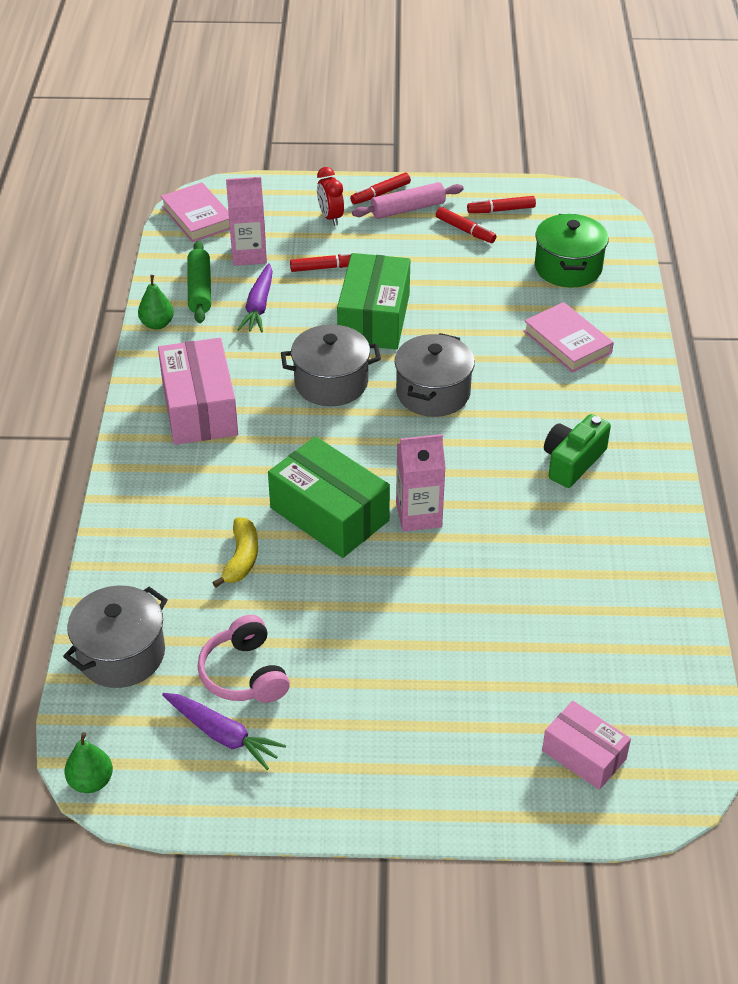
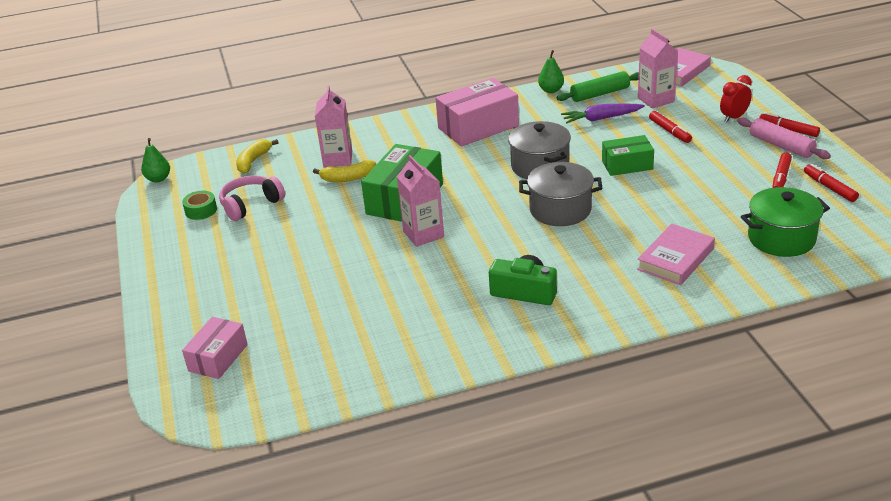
camera: 75 degrees right, 10 degrees down
grey pot [63,586,168,688] -> yellow banana [236,139,279,173]
purple carrot [162,693,286,770] -> green tape [182,191,217,220]
green box [337,253,410,350] -> green box [602,135,654,176], size x0.60
none -> pink carton [315,86,352,167]

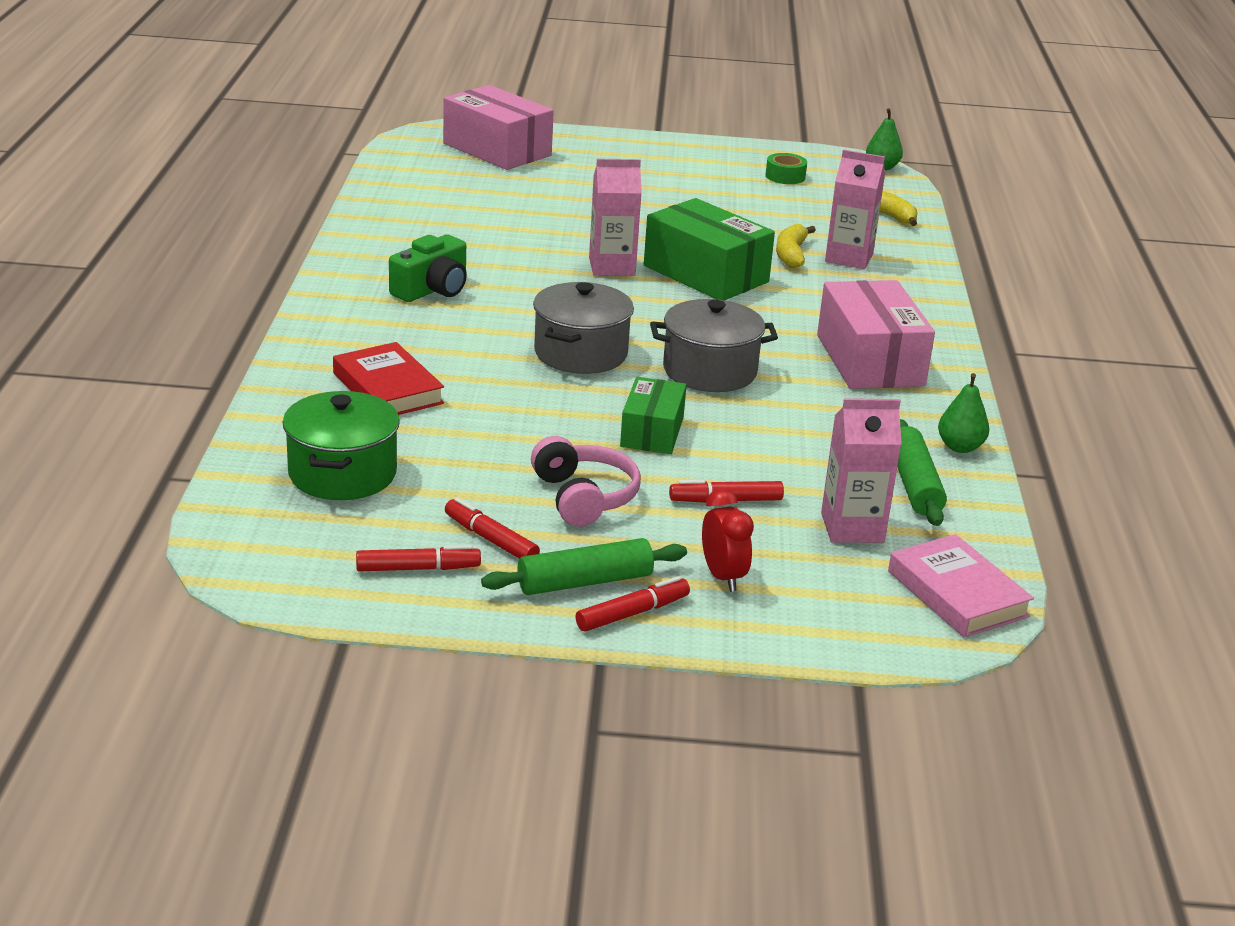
camera: 105 degrees right, 5 degrees down
pink box [182,317,248,379] -> pink box [443,85,554,170], size x1.66
pink headphones [219,175,285,221] -> pink headphones moved to [531,436,641,527]
purple carrot [561,104,645,123] -> none
pink book [637,224,715,285] -> red book [333,342,444,415]
pink rolling pin [737,118,831,159] -> green rolling pin [481,538,687,595]

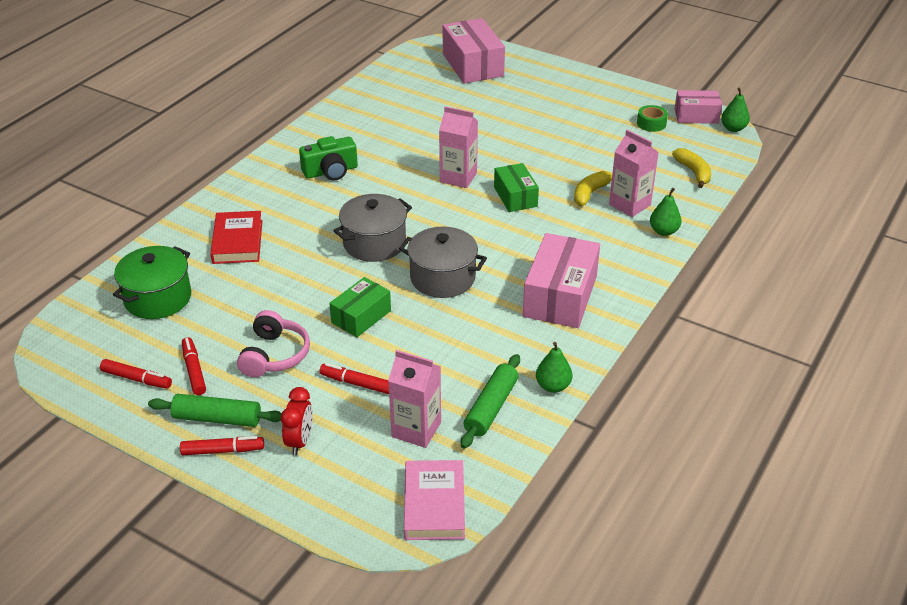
camera: 30 degrees right, 10 degrees up
green box [644,198,775,300] -> green box [494,163,539,212], size x0.60
none -> green pear [650,188,682,236]
none -> pink box [674,90,722,124]

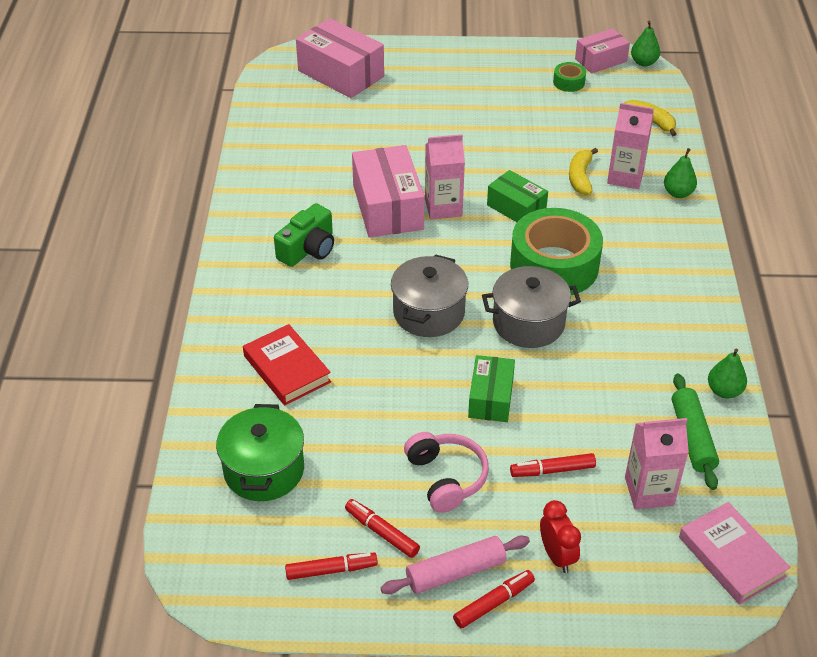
camera: 30 degrees left, 5 degrees up
green rolling pin [148,394,282,427] -> pink rolling pin [381,535,530,594]
pink box [523,233,600,328] -> pink box moved to [352,145,425,238]
none -> green tape [510,208,603,295]

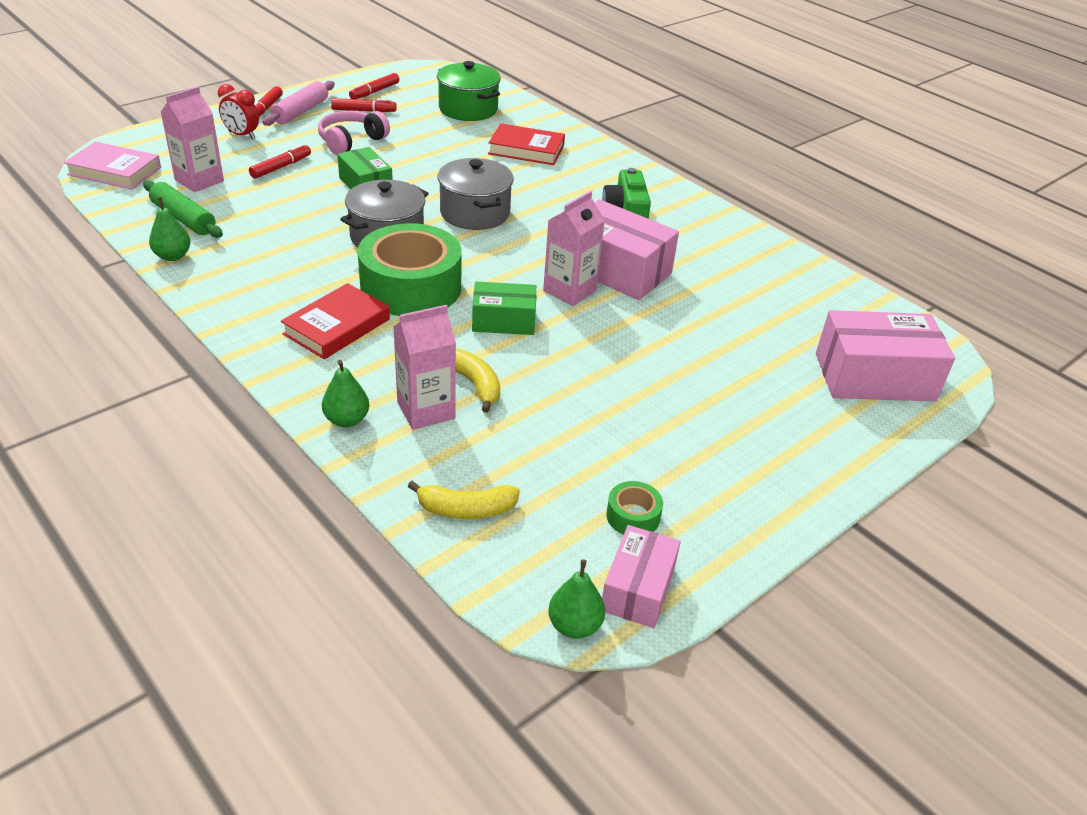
camera: 135 degrees right, 5 degrees down
pink headphones [404,432,489,513] -> pink headphones turned 105 degrees clockwise [318,111,390,155]
none -> red book [281,283,390,359]

